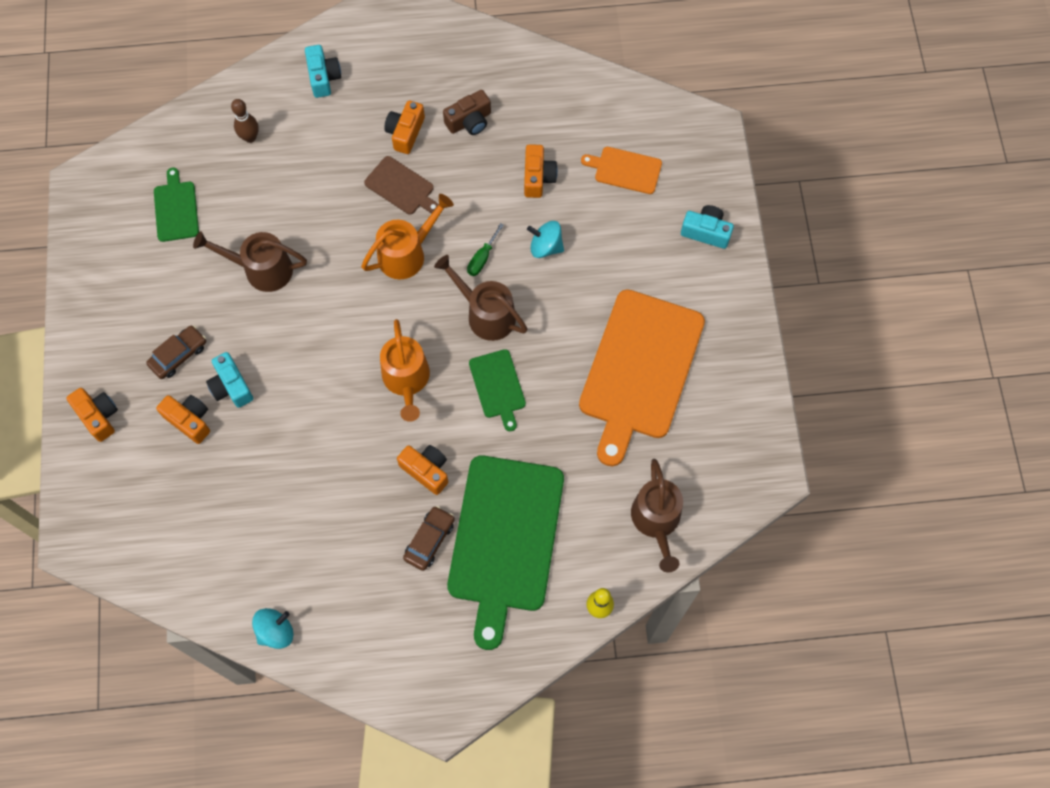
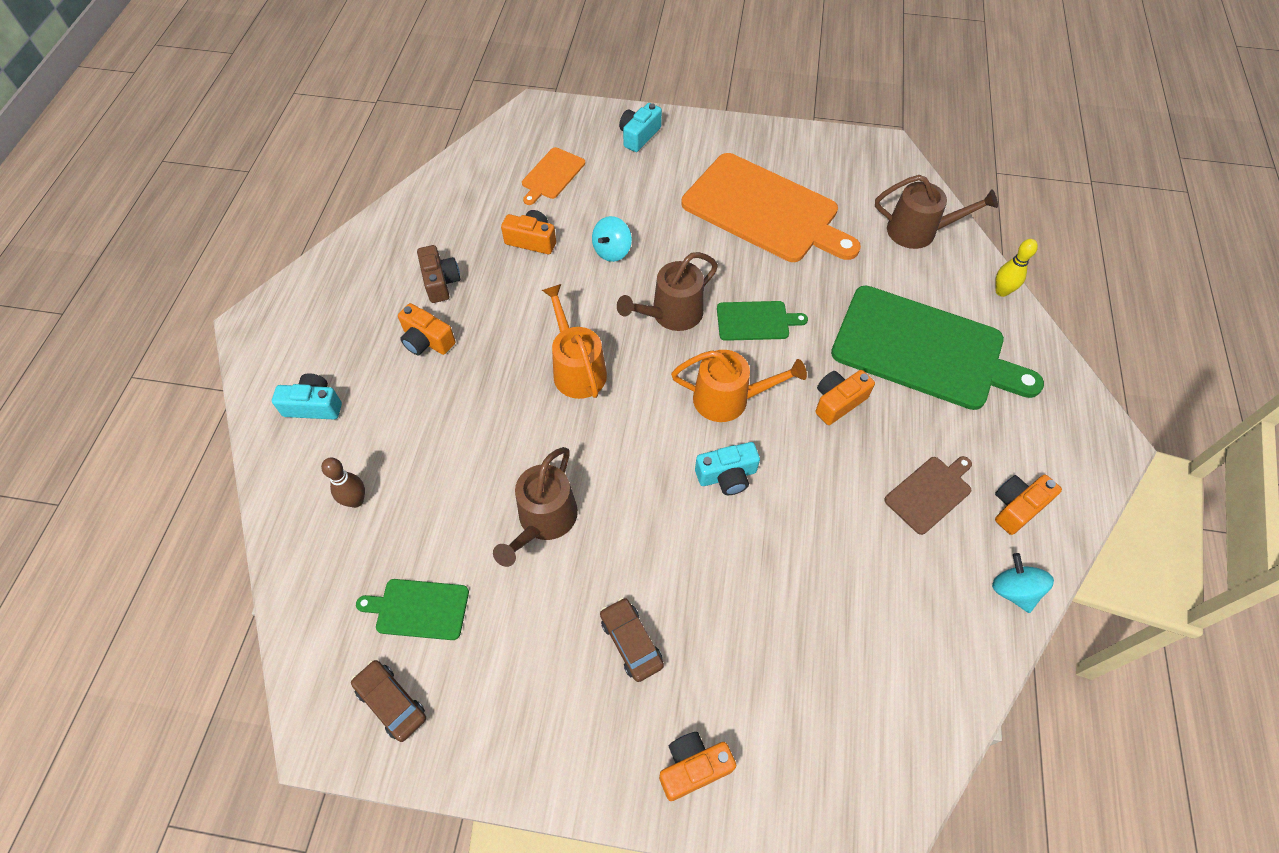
camera: 75 degrees left, 10 degrees down
orange camera [156,395,210,444] -> orange camera moved to [995,475,1062,535]
turquoise camera [206,352,253,408] -> turquoise camera moved to [695,442,760,495]
brown cutting board [364,156,439,214] -> brown cutting board moved to [884,456,972,535]
brown car [403,506,455,571] -> brown car moved to [351,660,426,742]
green screwdriver [467,223,504,276] -> none

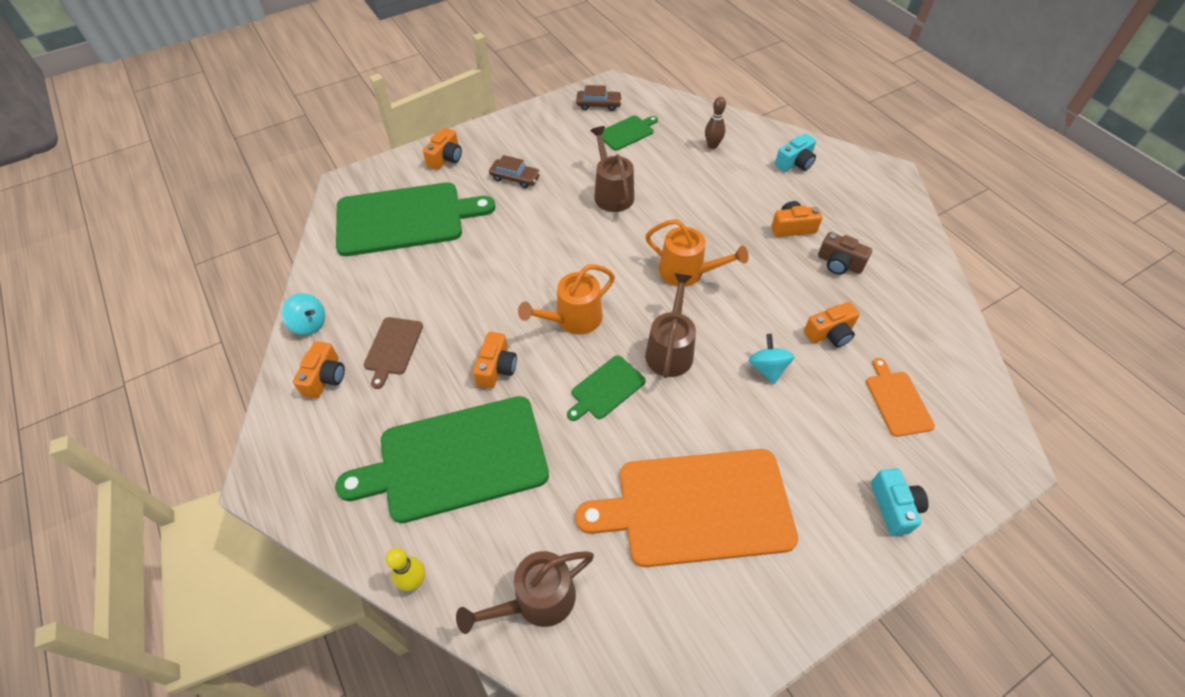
camera: 140 degrees right, 5 degrees down
turquoise camera [695,442,760,495] -> none
none -> green cutting board [336,182,495,256]

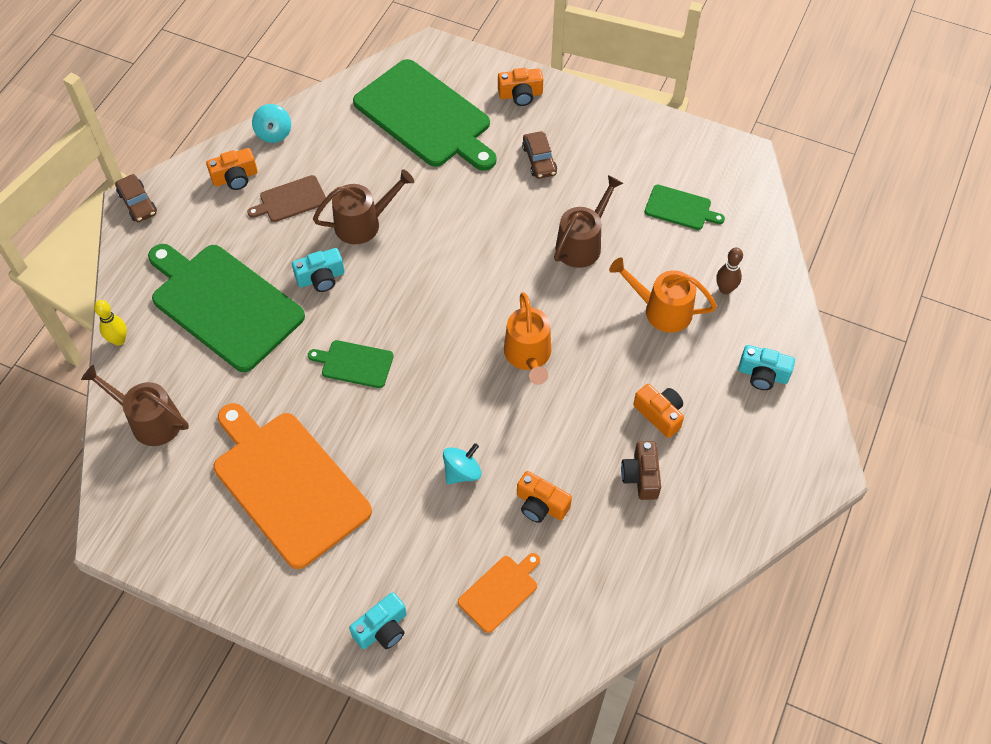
camera: 55 degrees right, 5 degrees up
orange camera [473,332,517,389] -> turquoise camera [292,248,344,292]
orange watering can [518,264,615,334] -> orange watering can moved to [609,257,717,332]
brown car [576,85,622,111] -> brown car moved to [115,174,157,222]
brown watering can [645,273,696,378] -> brown watering can moved to [313,169,414,244]

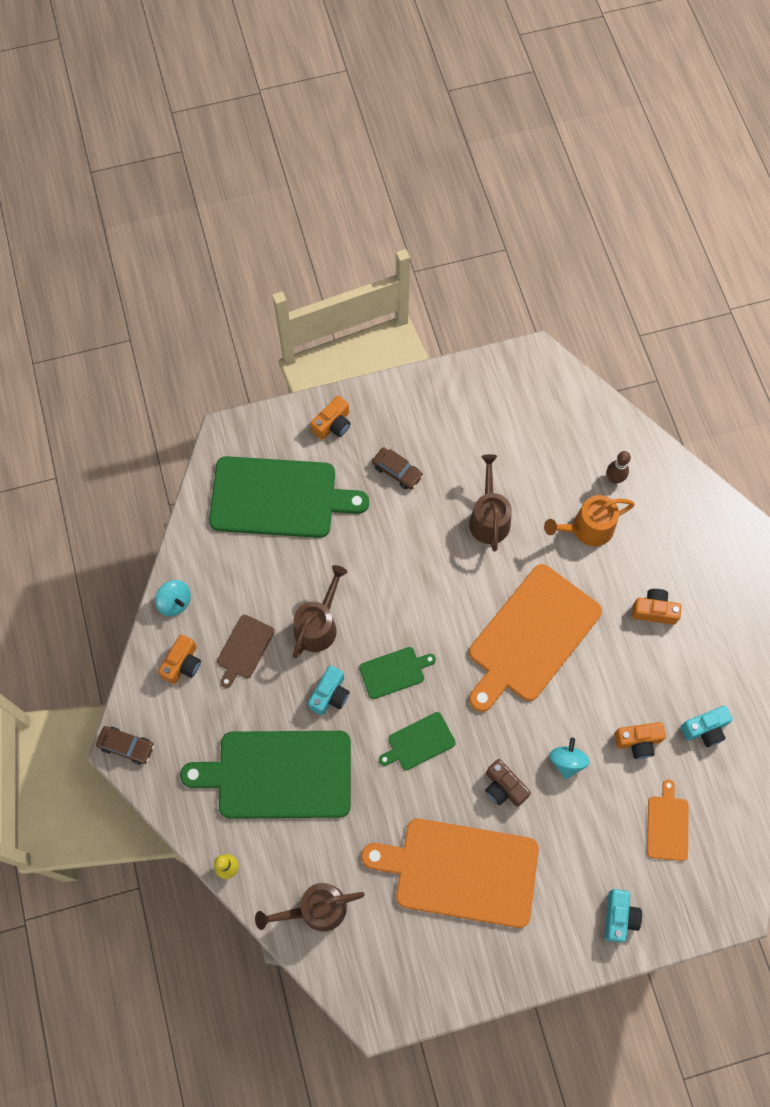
camera: 40 degrees left, 10 degrees up
orange watering can [504,292,551,385] -> orange cutting board [469,564,602,712]
brown camera [621,441,661,500] -> brown camera moved to [485,759,531,807]
green cutting board [645,185,725,230] -> green cutting board moved to [359,647,436,699]
turquoise camera [738,345,795,390] -> turquoise camera moved to [681,706,733,747]

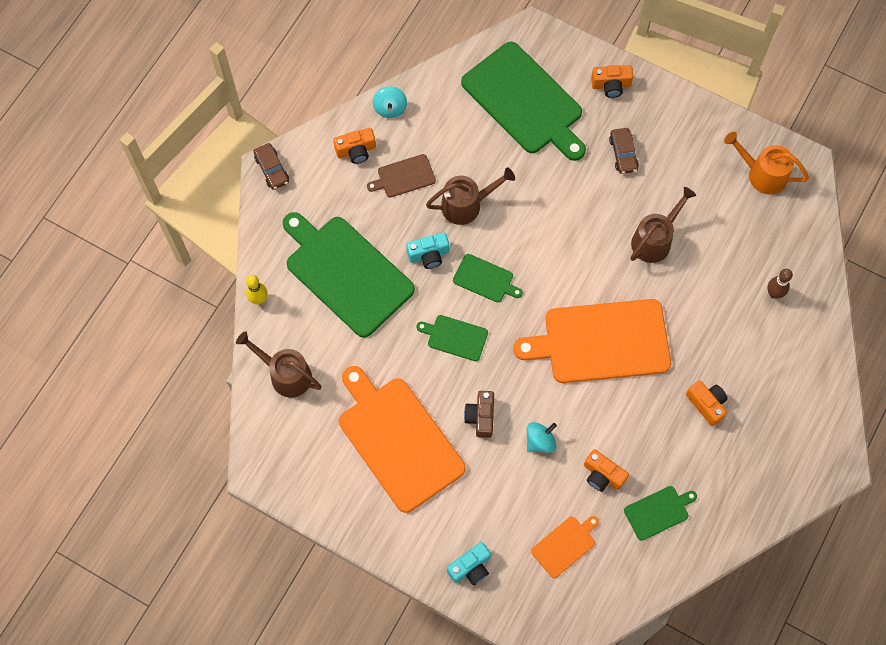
camera: 45 degrees right, 0 degrees up
orange watering can [544,495,635,546] -> orange watering can moved to [724,132,809,195]
turquoise camera [681,706,733,747] -> green cutting board [624,486,697,541]

